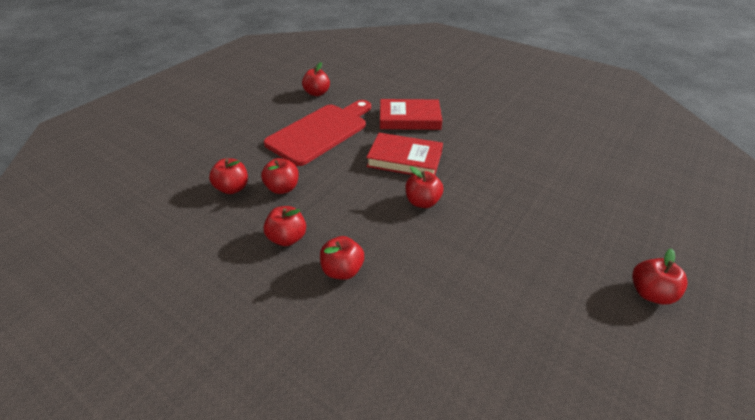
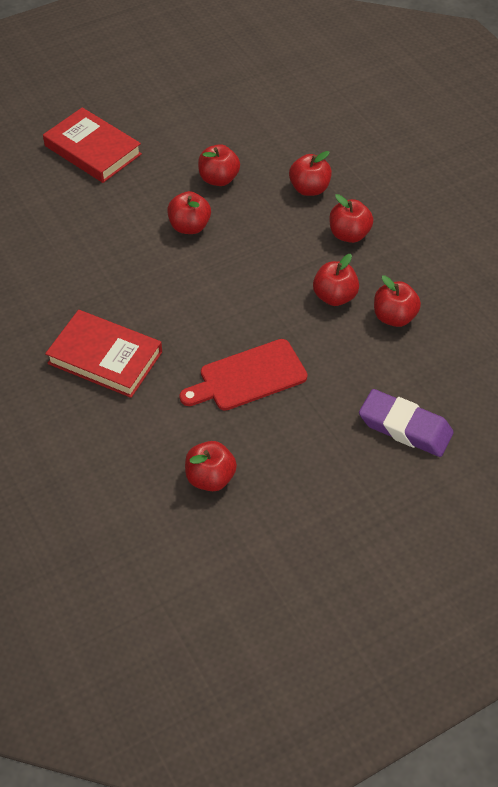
camera: 155 degrees left, 10 degrees up
red cutting board [264,100,371,166] -> red cutting board [179,339,308,411], size x0.66
red book [366,133,443,175] -> red book moved to [43,107,142,183]
red apple [632,248,688,304] -> red apple moved to [198,144,240,186]
none -> purple eraser [359,389,454,457]

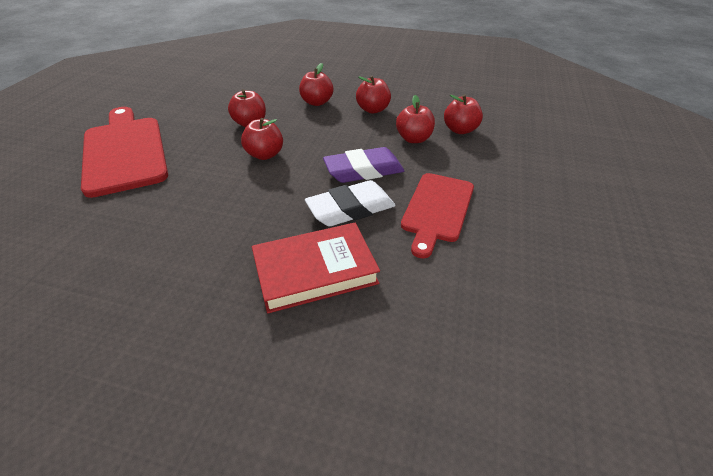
camera: 45 degrees left, 10 degrees down
red book [43,107,142,183] -> red cutting board [81,107,168,198]
red apple [185,441,237,491] -> none
purple eraser [359,389,454,457] -> purple eraser moved to [323,147,404,183]
none -> white eraser [305,180,395,226]

